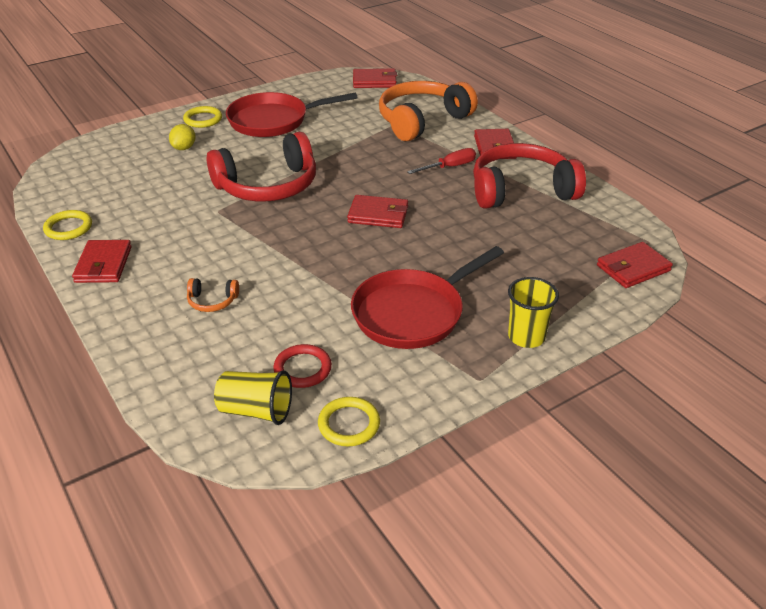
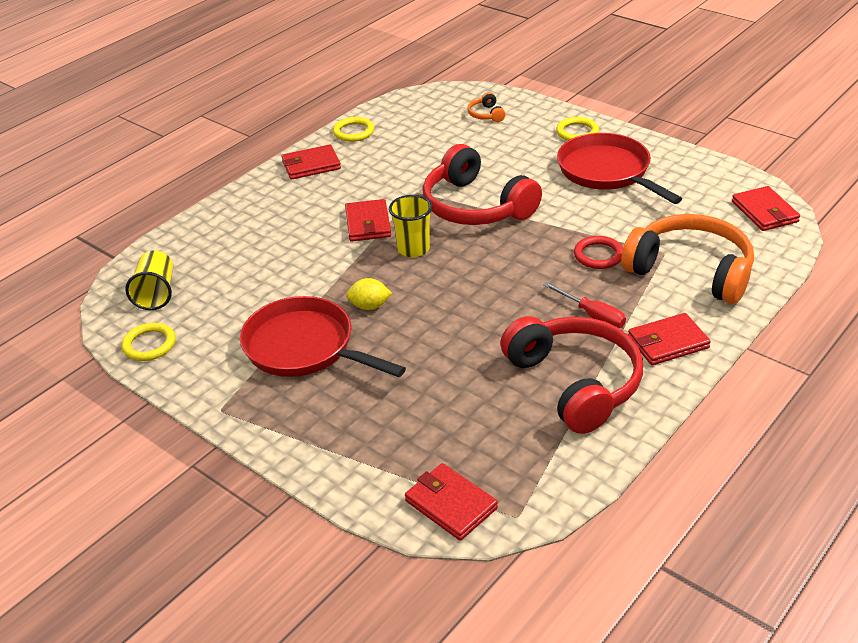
camera: 75 degrees right, 0 degrees up
yellow lemon [169,124,196,150] -> yellow lemon moved to [346,278,392,310]
orange headphones [187,278,239,312] -> orange headphones moved to [467,92,505,122]
red ring [273,344,332,388] -> red ring moved to [574,236,623,269]
red wallet [347,195,408,228] -> red wallet moved to [345,199,391,242]
yellow cup [508,277,559,348] -> yellow cup moved to [389,195,432,257]

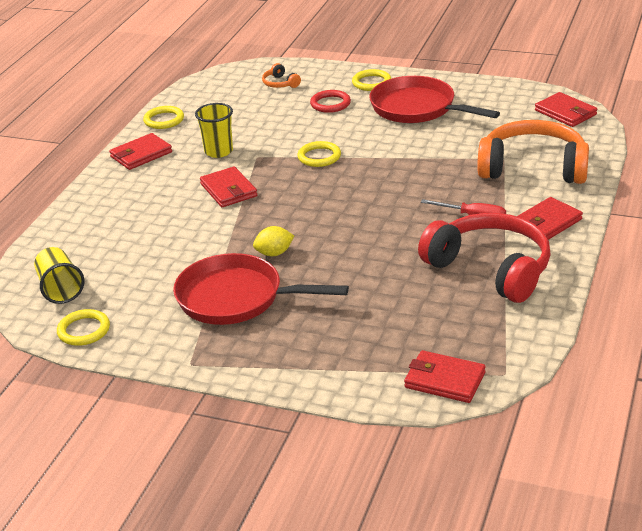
camera: 20 degrees left, 5 degrees down
yellow cup [389,195,432,257] -> yellow cup moved to [195,103,233,158]
red headphones [423,144,542,225] -> yellow ring [297,141,341,167]
red ring [574,236,623,269] -> red ring moved to [310,90,351,113]

